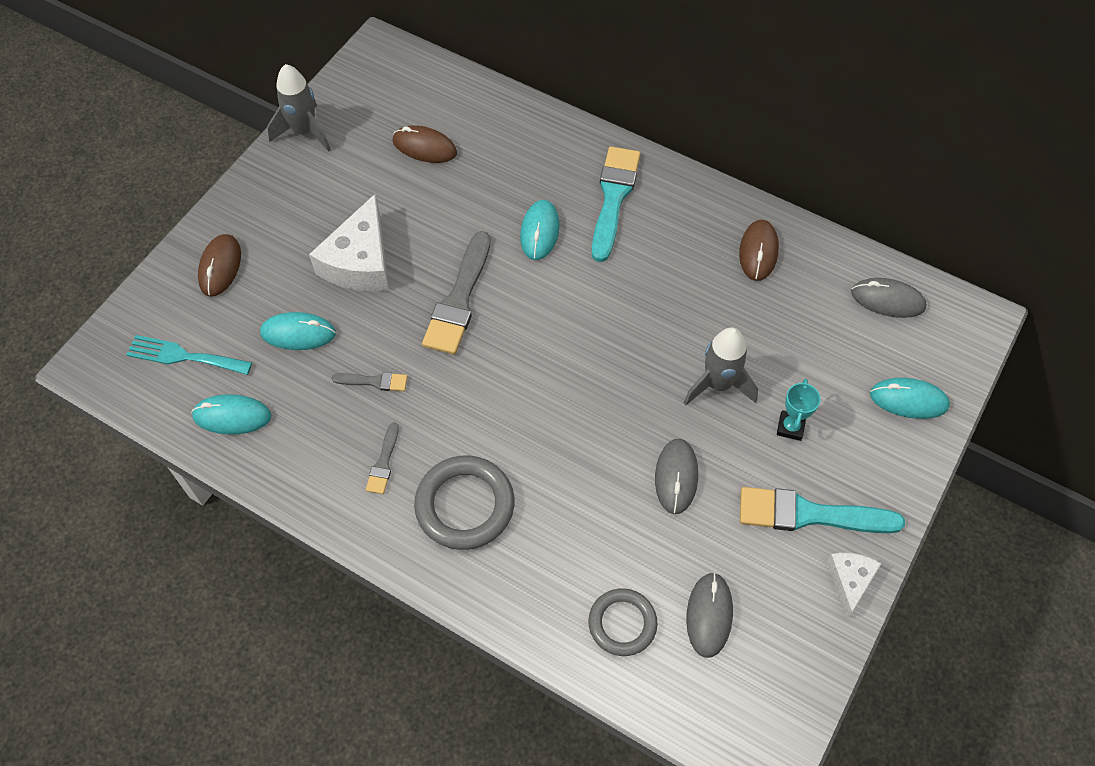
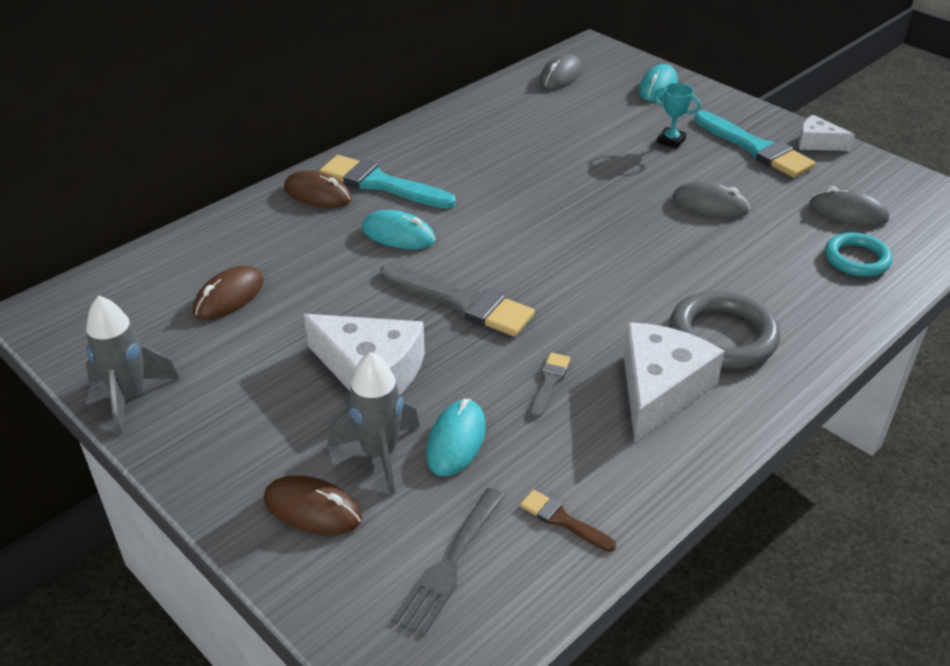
camera: 75 degrees left, 20 degrees down
turquoise fork [126,335,252,375] -> grey fork [392,488,505,637]
turquoise mouse [191,394,271,434] -> brown brush [520,490,616,552]
grey brush [366,422,399,494] -> white cheese [624,322,725,442]
grey ring [589,588,658,656] -> turquoise ring [825,232,892,277]
grey rocket [684,327,758,405] -> grey rocket moved to [328,352,420,495]
brown mouse [739,220,779,281] -> brown mouse moved to [284,170,352,208]
turquoise brush [740,487,905,533] -> turquoise brush turned 60 degrees counterclockwise [694,111,816,178]

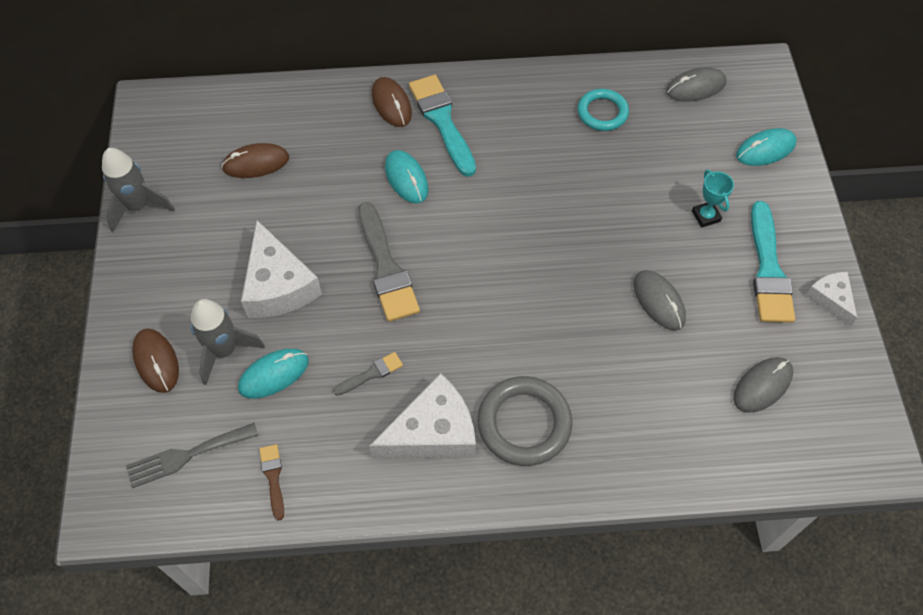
camera: 40 degrees right, 20 degrees up
grey mouse [809,186,889,226] -> grey mouse turned 75 degrees clockwise [733,357,793,413]
turquoise ring [825,232,892,277] -> turquoise ring moved to [577,89,629,131]

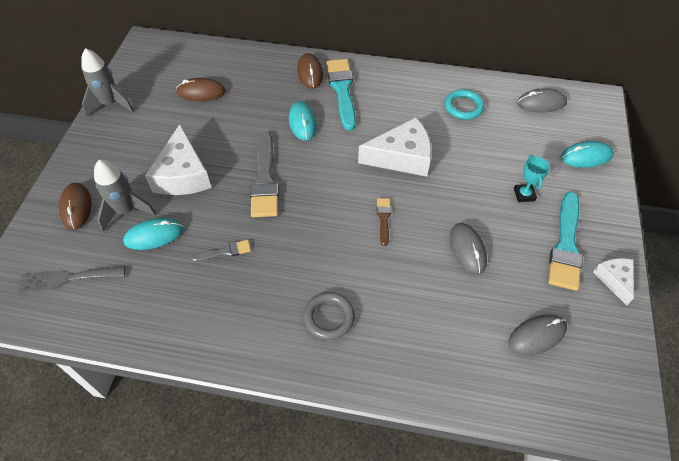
camera: 15 degrees right, 5 degrees down
brown brush [259,444,284,521] -> brown brush moved to [377,198,391,246]
white cheese [370,373,476,459] -> white cheese moved to [358,118,432,177]
grey ring [477,376,573,466] -> grey ring [303,292,355,340], size x0.65

